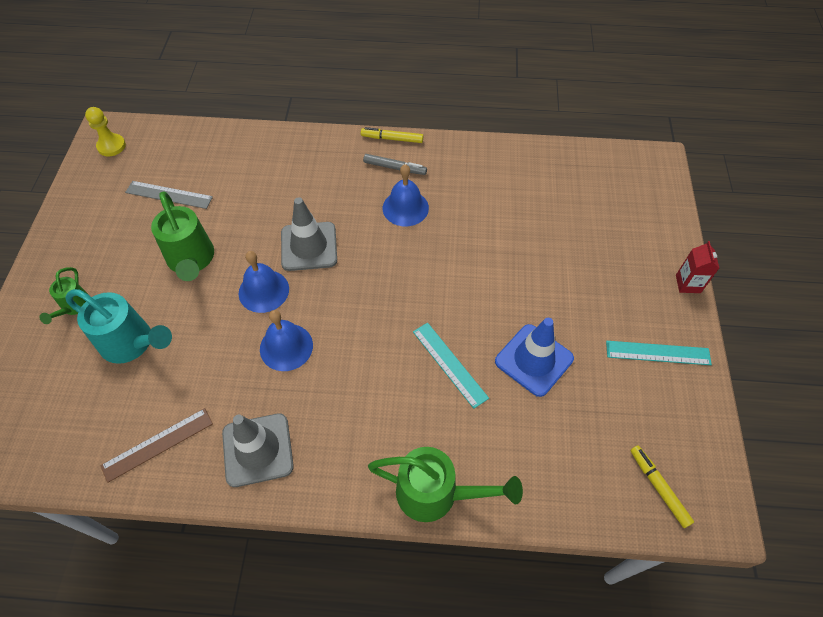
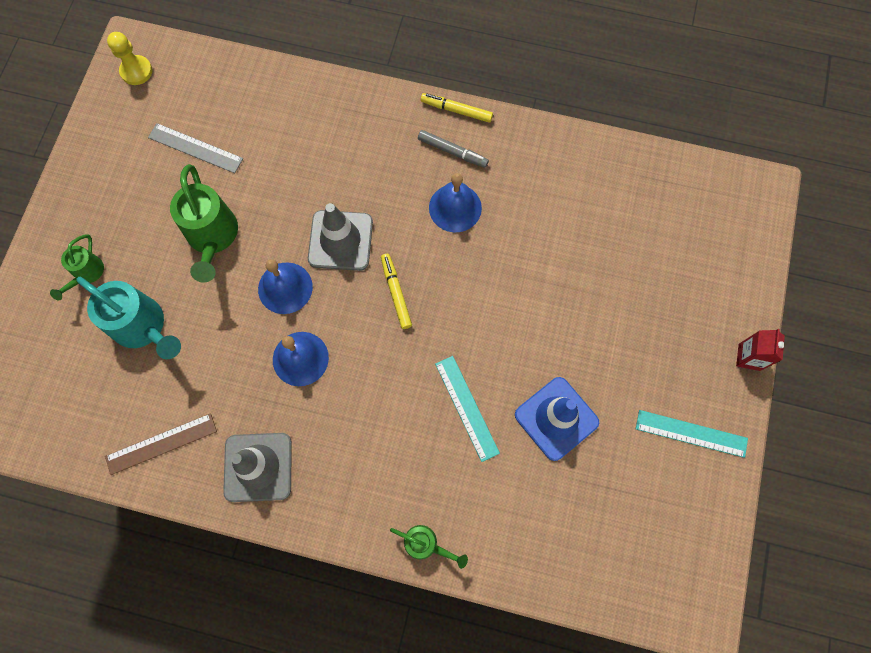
camera: 10 degrees right, 15 degrees up
green watering can [368,447,523,522] -> green watering can [390,525,468,569], size x0.56
yellow marker [630,446,694,528] -> yellow marker moved to [381,254,412,329]

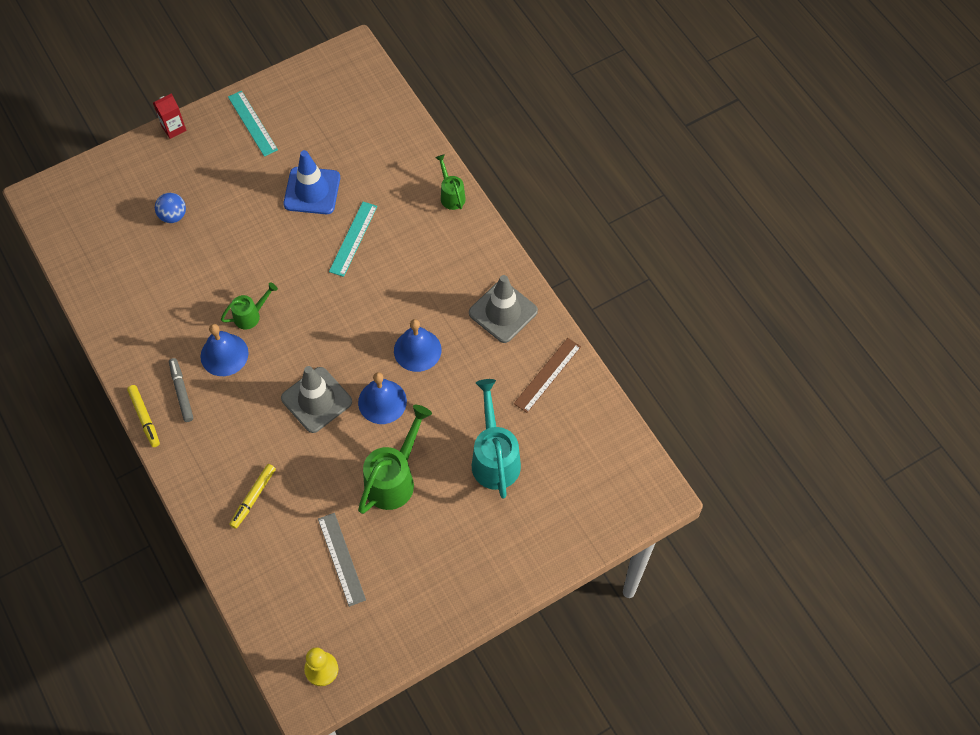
camera: 135 degrees left, 10 degrees down
green watering can [50,234,104,300] -> green watering can moved to [221,283,278,329]
brown ruler [105,413,217,475] -> brown ruler turned 75 degrees counterclockwise [514,338,581,413]
yellow marker [381,254,412,329] -> yellow marker moved to [229,464,276,529]
none -> blue ball [155,193,186,223]

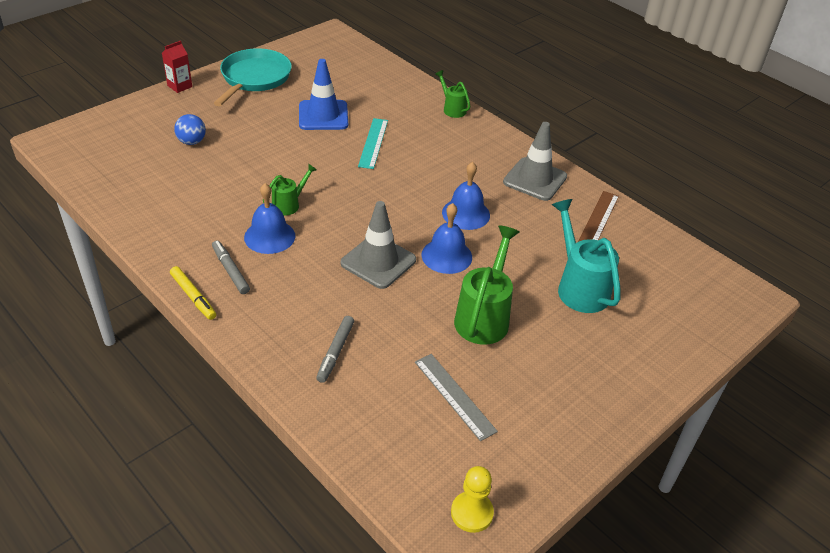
camera: 15 degrees left, 20 degrees down
turquoise ruler [228,91,278,157] -> turquoise pan [214,48,292,106]
yellow marker [229,464,276,529] -> grey marker [316,316,354,383]

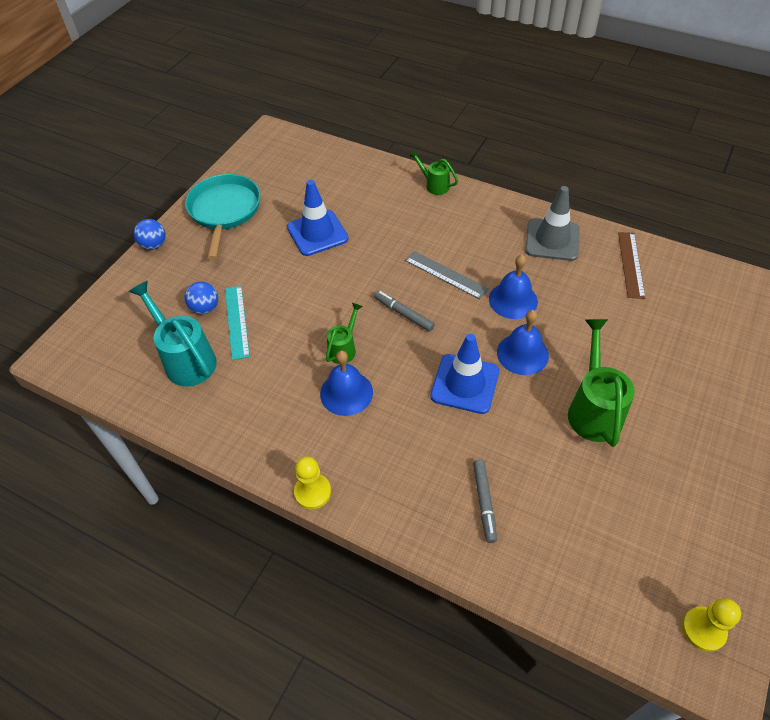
camera: 15 degrees left, 10 degrees up
red carton [162,41,192,93] -> blue ball [134,219,166,250]
yellow marker [170,266,216,320] -> yellow pawn [294,456,331,510]
grey marker [212,240,250,294] -> grey marker moved to [374,291,435,332]
grey traffic cone [341,201,416,289] -> blue traffic cone [430,334,499,414]
turquoise ruler [358,118,388,169] -> turquoise ruler moved to [225,286,250,360]
grey ruler [415,354,498,441] -> grey ruler moved to [405,251,489,299]
turquoise watering can [552,199,621,313] -> turquoise watering can moved to [129,281,217,387]

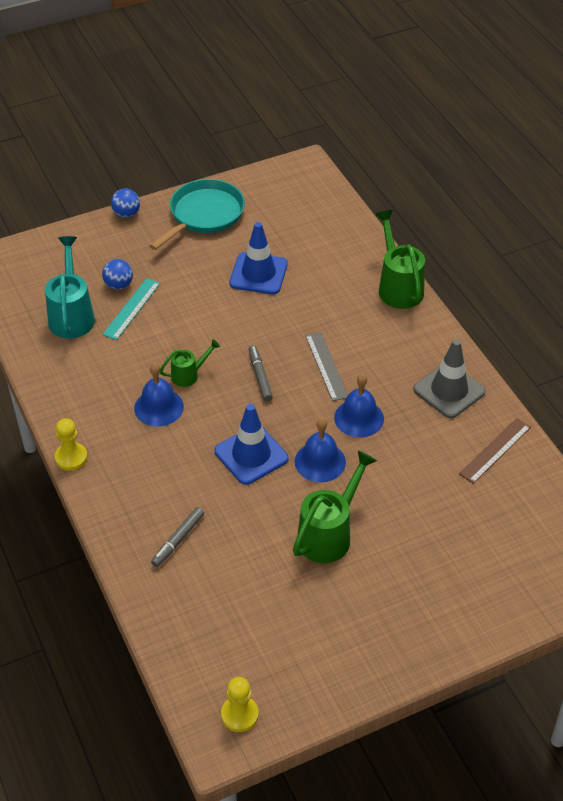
camera: 35 degrees right, 5 degrees down
green watering can [409,150,458,195] -> green watering can [375,210,425,309], size x1.80

